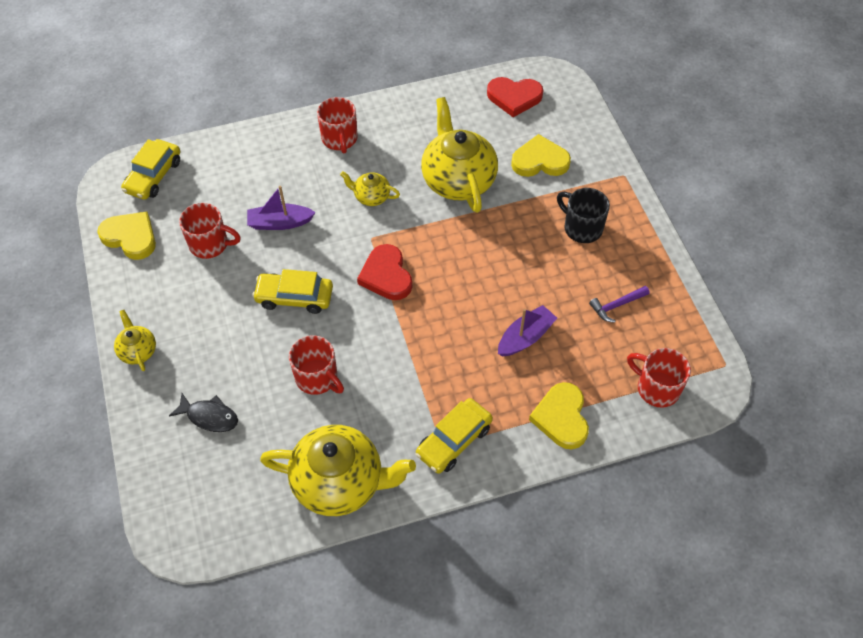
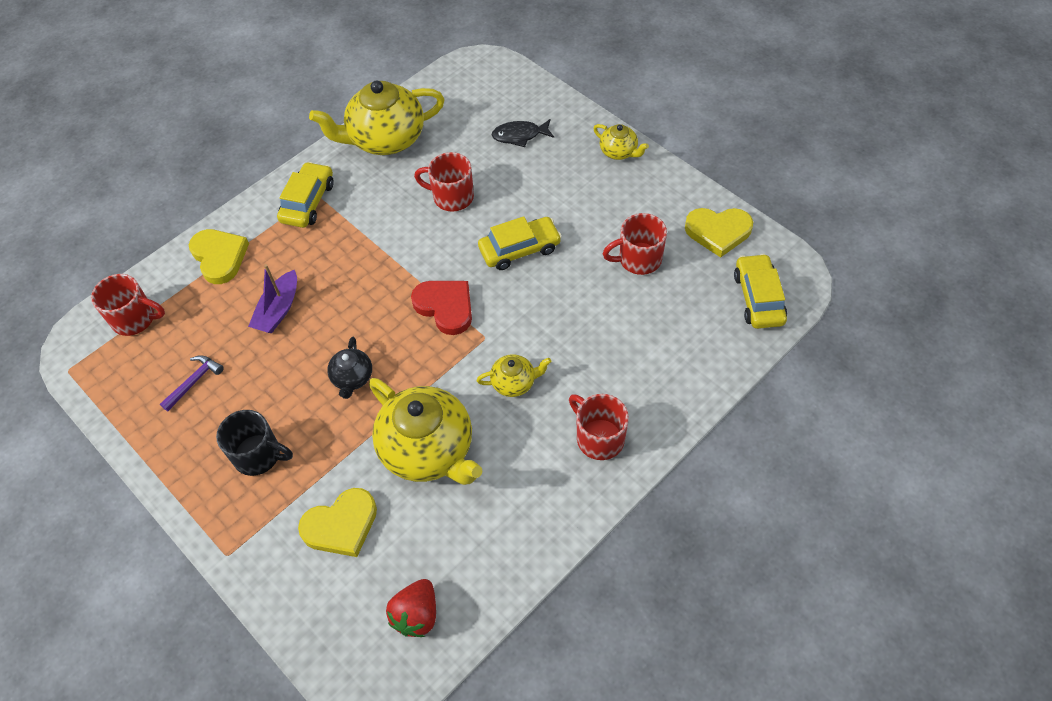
camera: 155 degrees right, 0 degrees up
purple boat [247,186,316,230] -> none
red heart [487,77,543,117] -> red strawberry [386,579,436,637]
none -> black teapot [327,337,372,399]

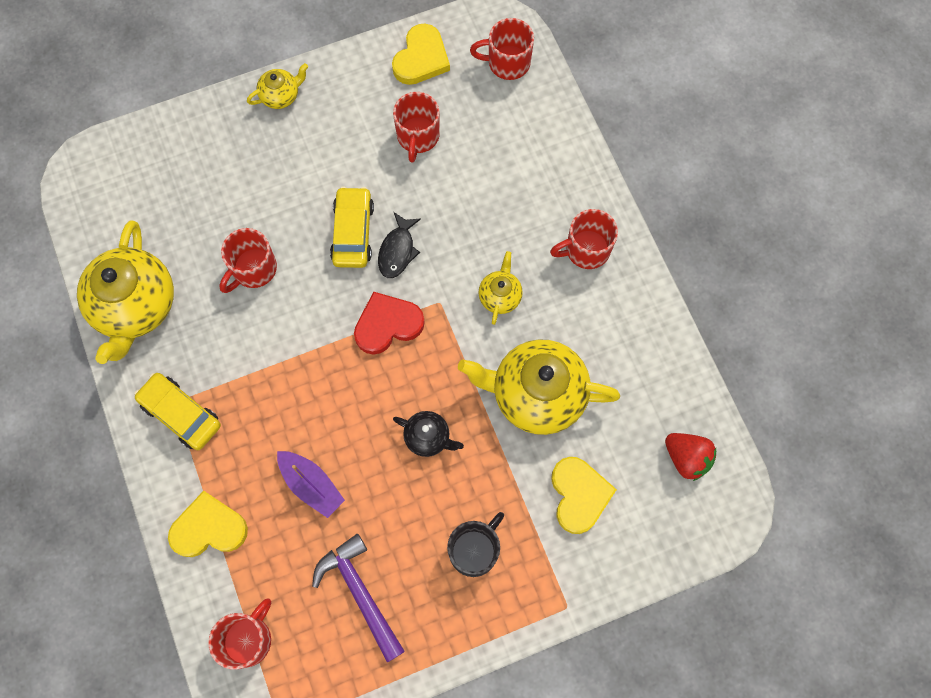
camera: 70 degrees left, 15 degrees up
purple hammer [160,355,224,411] -> purple hammer [312,534,405,663], size x1.70
yellow teapot [369,378,483,485] -> yellow teapot turned 150 degrees counterclockwise [458,339,620,435]
black fish [492,119,554,147] -> black fish moved to [378,212,421,278]
yellow car [734,254,787,329] -> red mug [470,18,534,80]

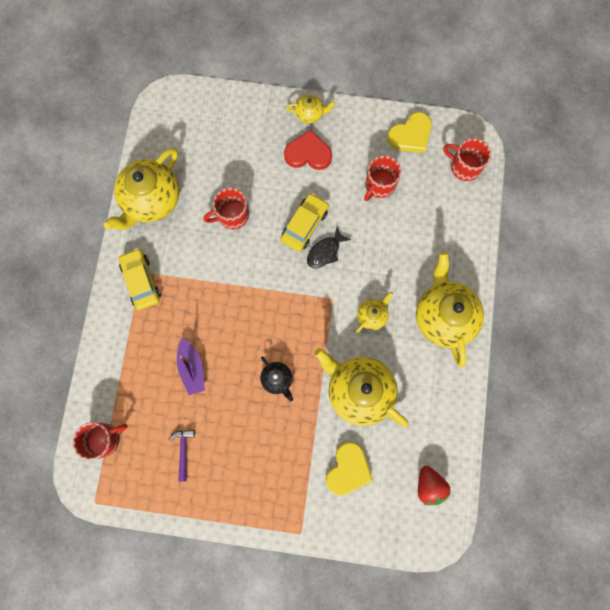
camera: 30 degrees right, 5 degrees up
yellow heart [168,491,248,557] -> none
purple hammer [312,534,405,663] -> purple hammer [168,430,195,482], size x0.59
red heart [354,292,425,355] -> red heart moved to [284,129,332,170]
black mug [447,512,504,577] -> none
red mug [550,209,618,269] -> yellow teapot [416,252,484,367]

